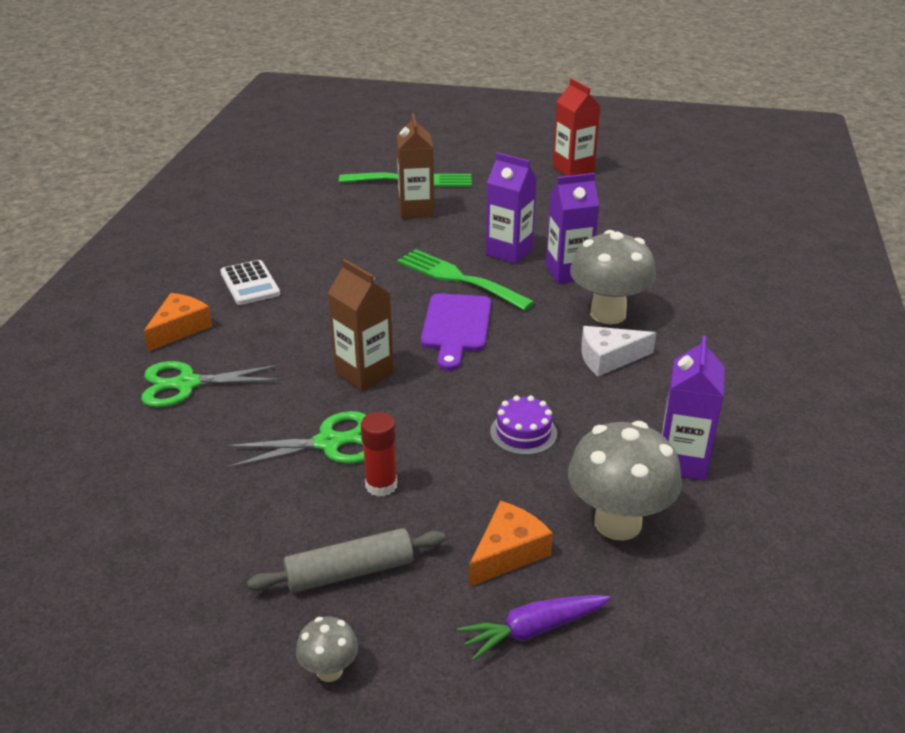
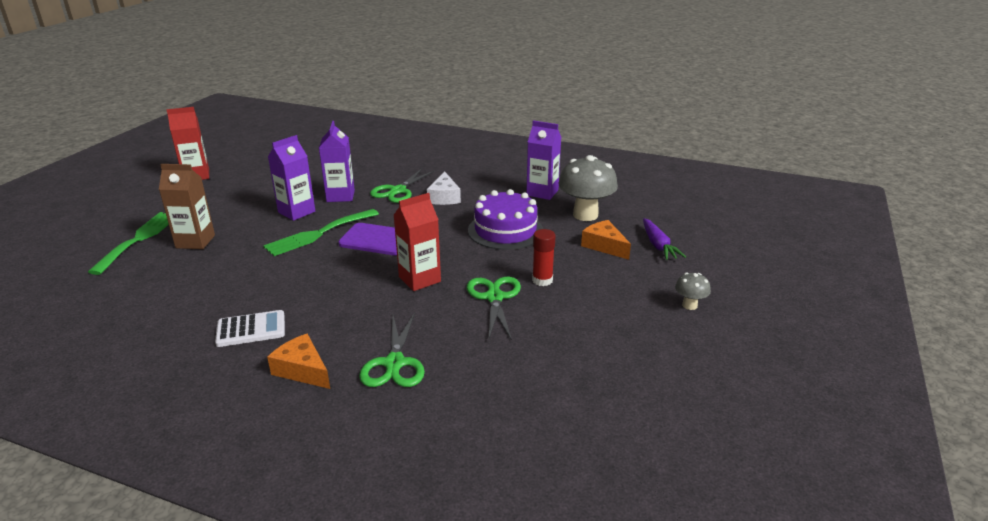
camera: 80 degrees left, 5 degrees down
grey rolling pin [247,528,446,593] -> none
brown carton [328,259,394,391] -> red carton [394,193,441,291]
purple cake [490,395,557,455] -> purple cake [468,189,543,250], size x1.84
grey mushroom [570,230,656,324] -> green scissors [370,169,435,203]

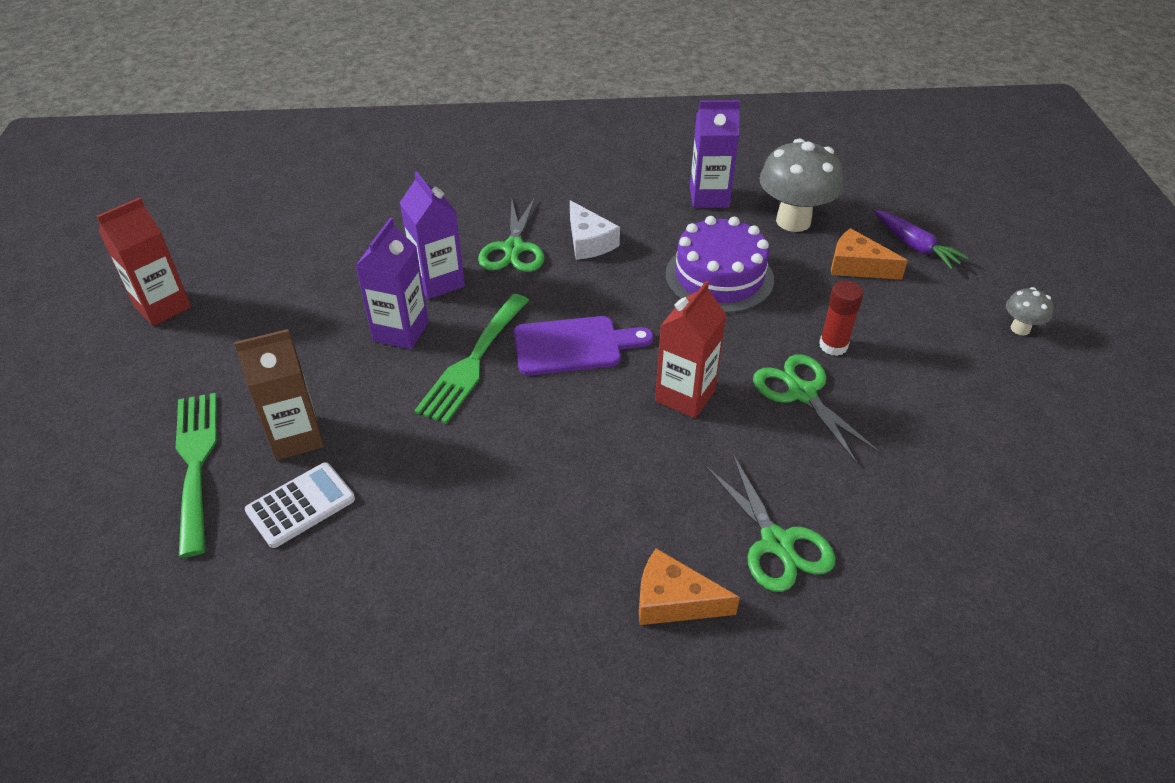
camera: 25 degrees left, 15 degrees up
white calculator [215,310,285,347] -> white calculator moved to [245,462,355,548]

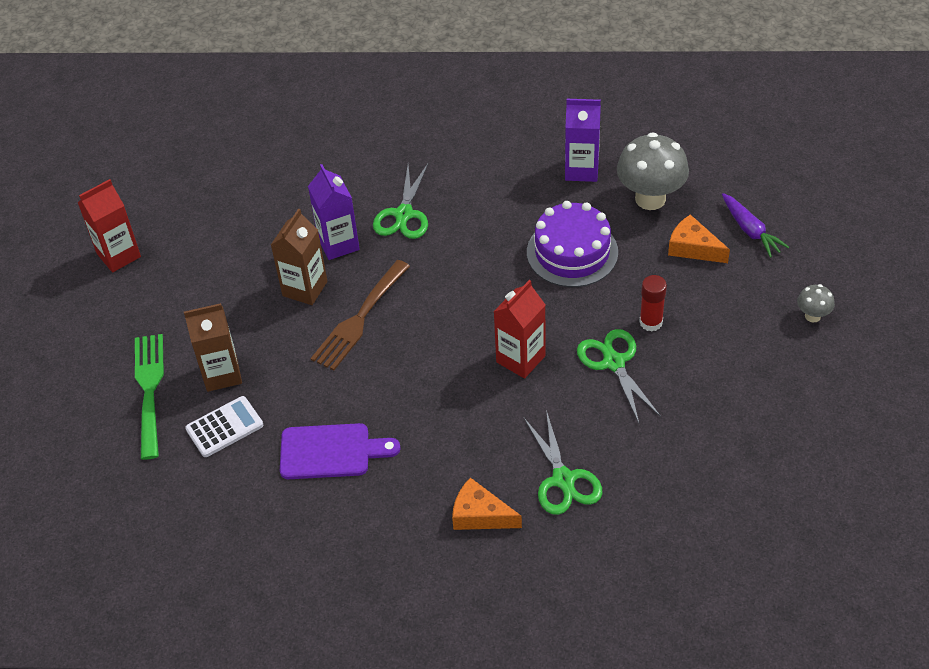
camera: 10 degrees right, 5 degrees up
purple carton [355,218,429,349] -> brown carton [271,208,327,305]
green fork [414,294,529,424] -> brown fork [311,260,410,371]
purple cutting board [514,316,653,375] -> purple cutting board moved to [280,423,401,479]
white cheese [570,200,620,260] -> none

